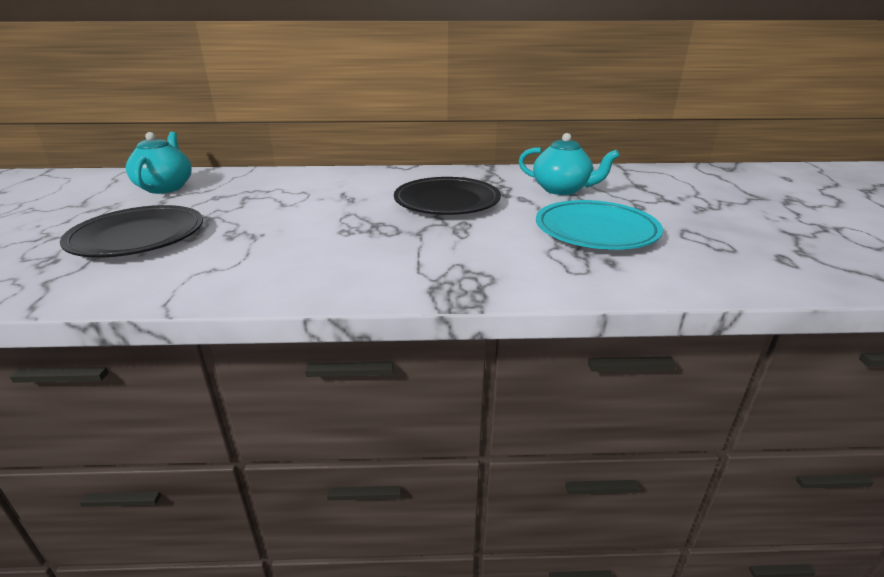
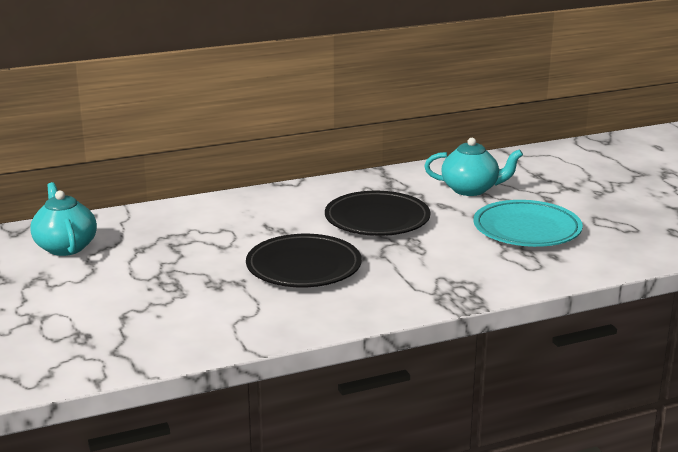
camera: 20 degrees left, 5 degrees down
black plate [60,205,203,258] -> black plate moved to [246,234,362,287]

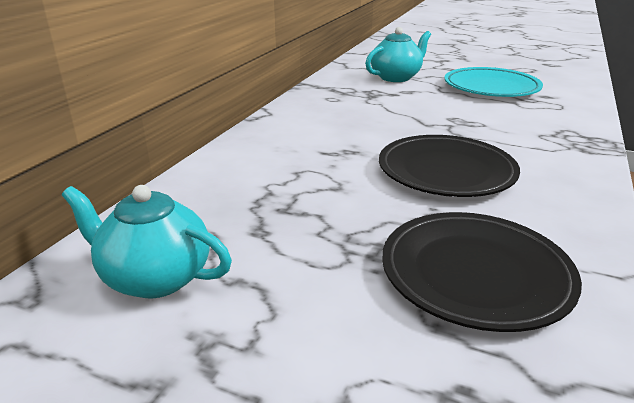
camera: 45 degrees left, 5 degrees up
black plate [325,191,431,236] -> black plate moved to [382,212,582,332]

